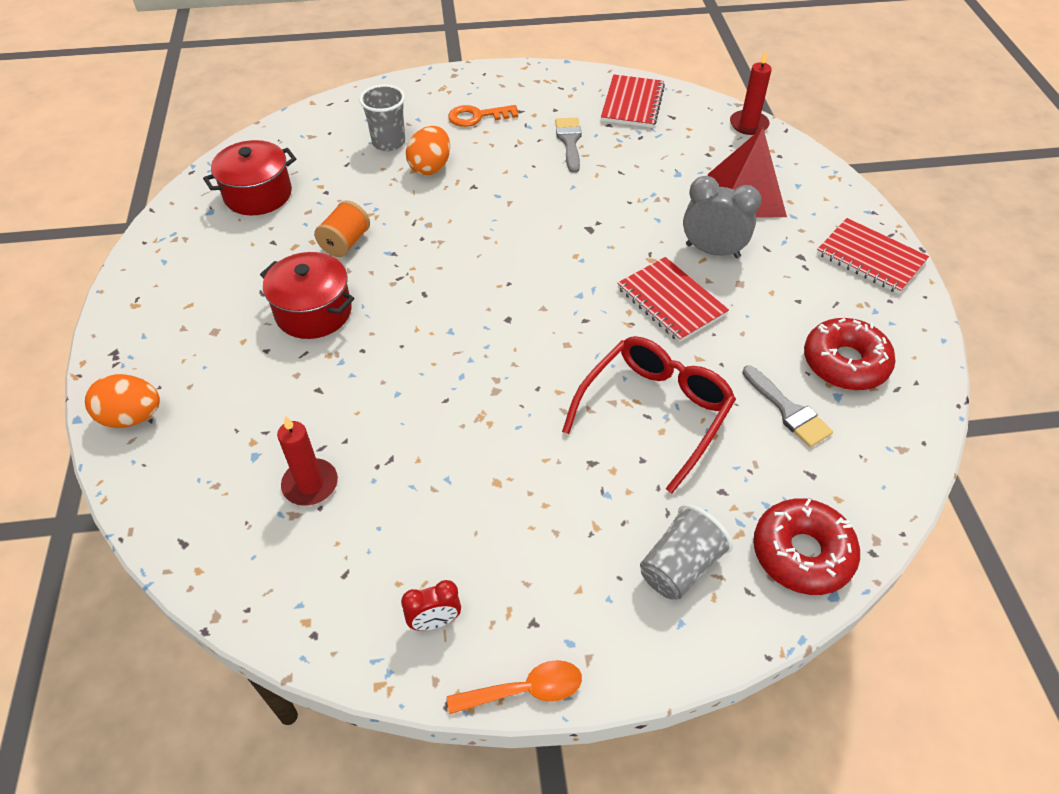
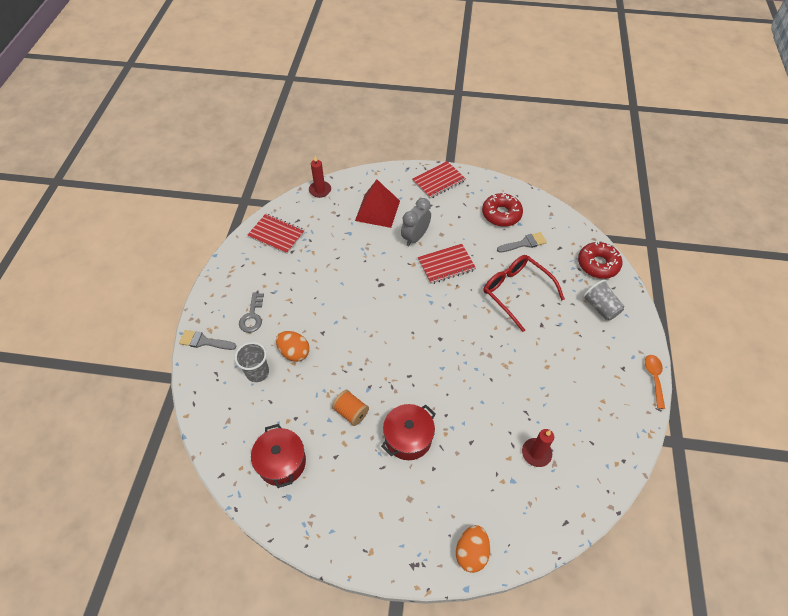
camera: 75 degrees left, 5 degrees up
red clock [401,580,461,631] -> none
orange key [448,105,518,127] -> grey key [239,293,264,333]
grey brush [555,118,582,173] -> grey brush moved to [179,330,237,350]

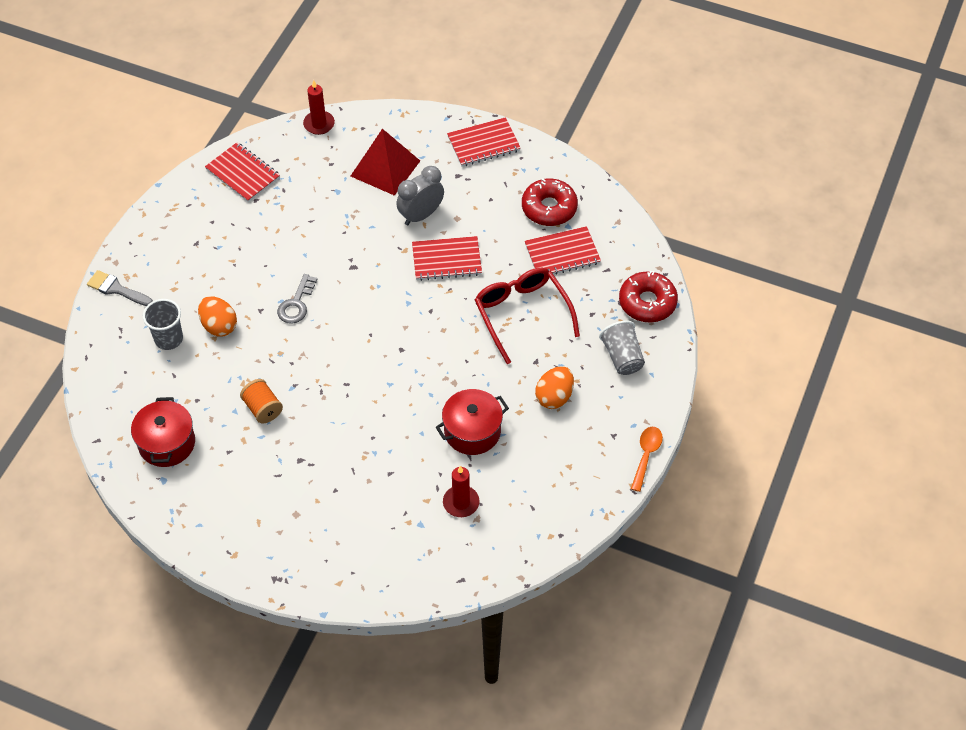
camera: 15 degrees right, 0 degrees up
grey key [239,293,264,333] -> grey key moved to [277,274,318,324]
red pot [381,404,436,460] -> red pot moved to [436,389,509,455]
orange egg [456,525,490,573] -> orange egg moved to [535,366,574,409]
grey brush [497,232,547,253] -> red notebook [525,226,601,275]

